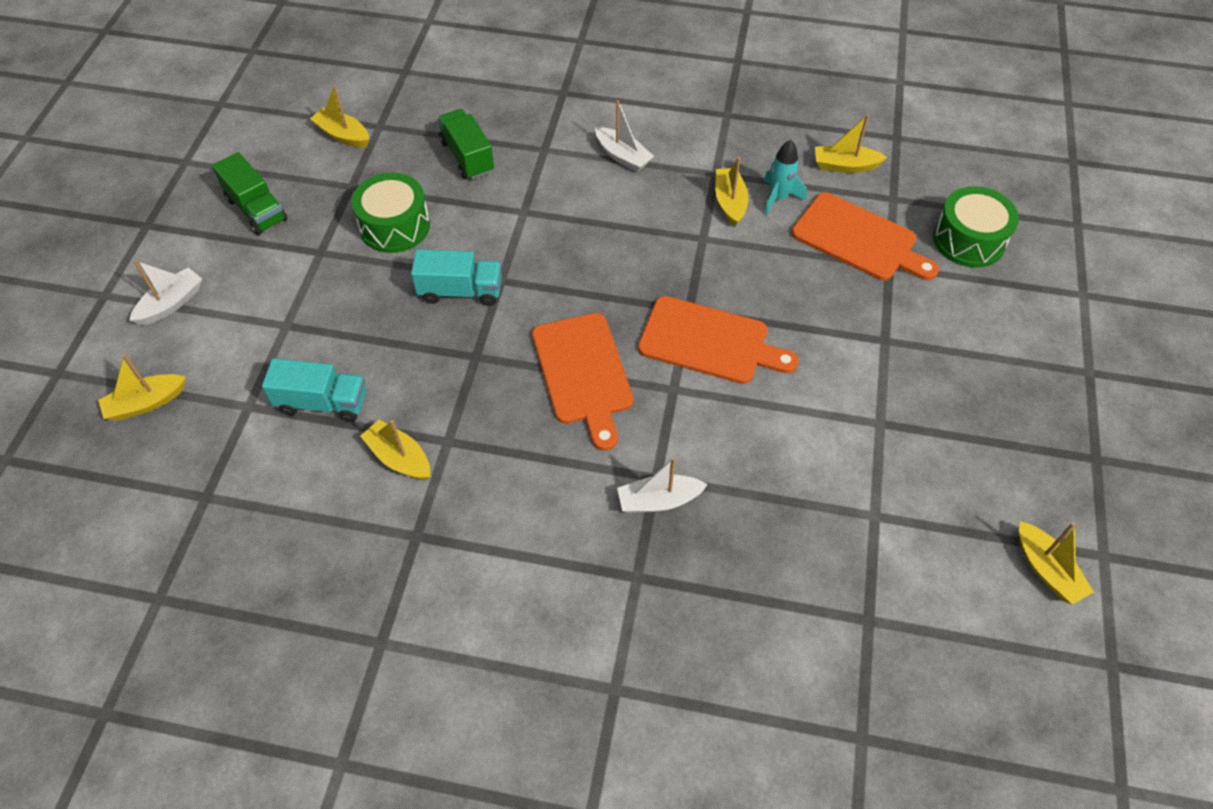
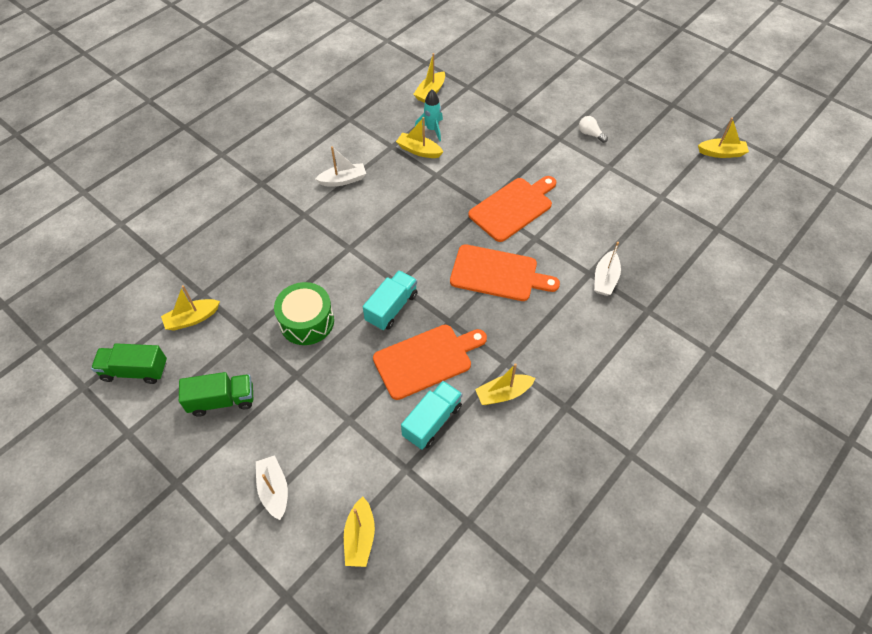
camera: 60 degrees left, 0 degrees up
green truck [437,109,494,180] -> green truck moved to [91,343,167,384]
orange cutting board [791,192,939,280] -> orange cutting board moved to [373,325,487,400]
green drum [933,186,1019,268] -> none
none -> white light bulb [579,116,608,143]

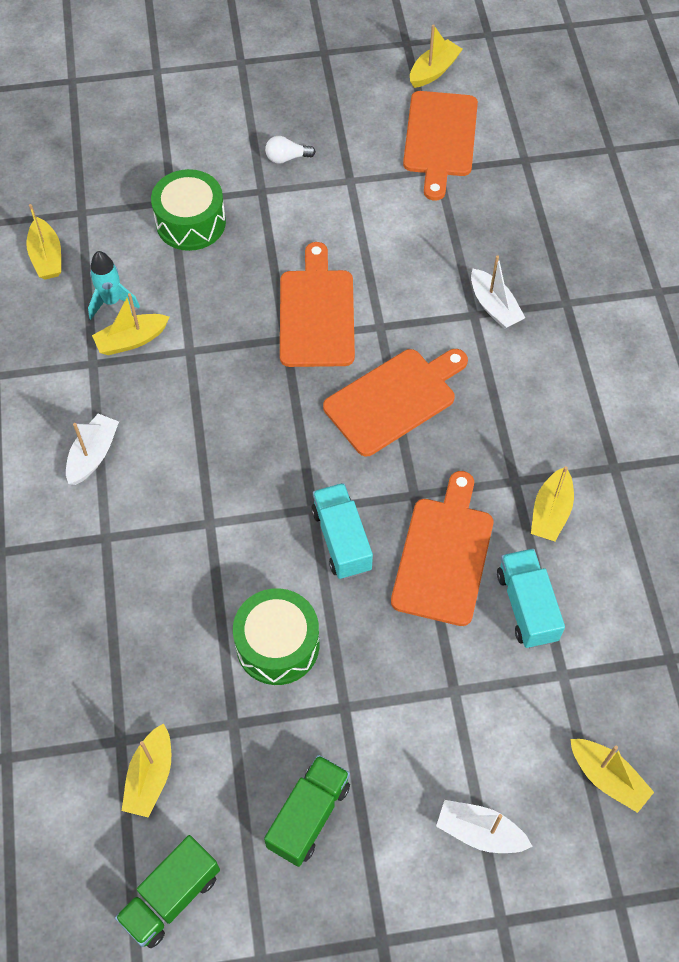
camera: 50 degrees left, 5 degrees up
none -> green drum [151,169,226,251]
none -> orange cutting board [403,91,478,201]

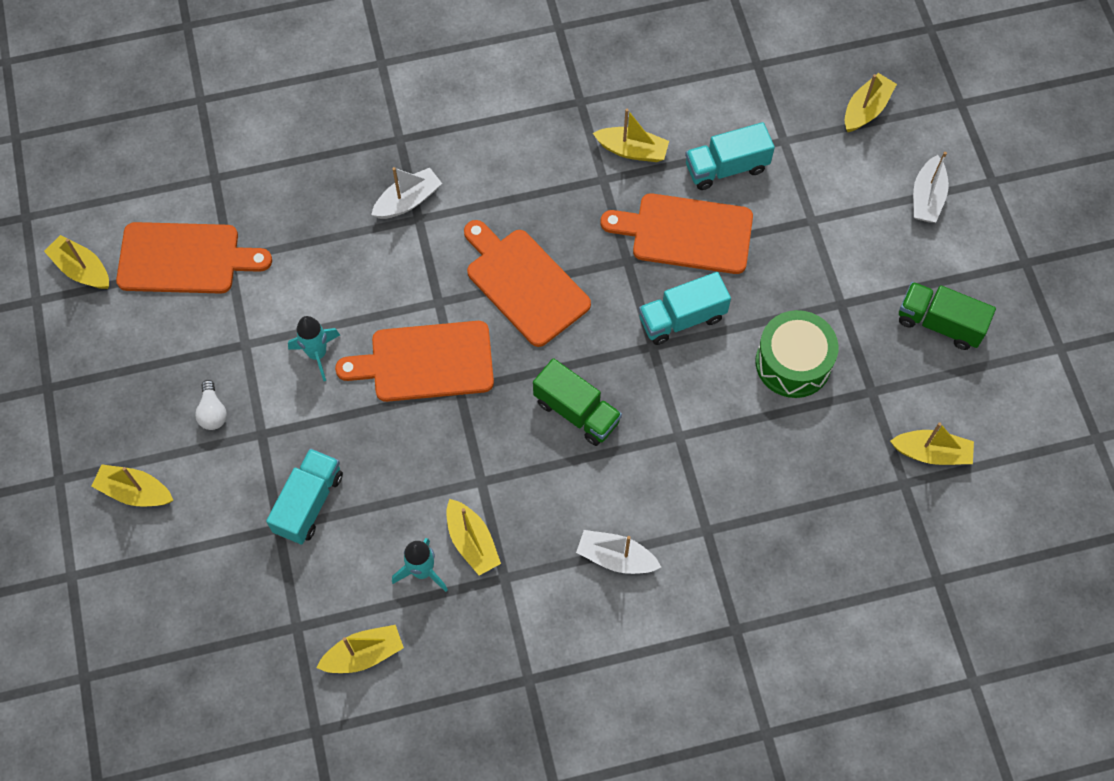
camera: 95 degrees left, 5 degrees up
green truck [115,835,220,948] -> green truck moved to [533,358,622,446]
green drum [151,169,226,251] -> turquoise truck [266,448,343,545]
none -> yellow boat [91,464,173,507]
none -> turquoise rocket [288,316,340,381]

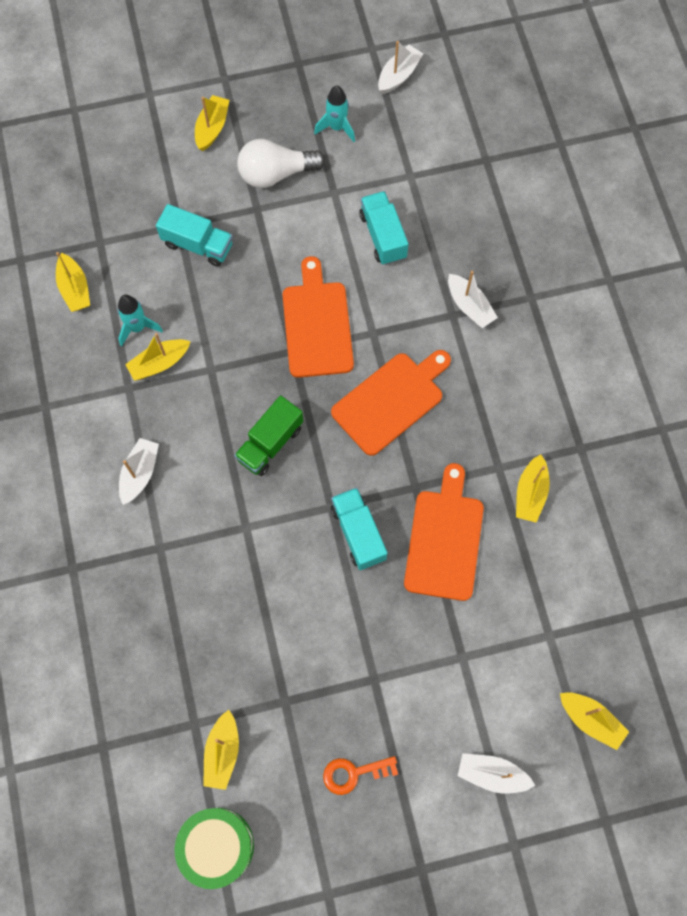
camera: 90 degrees right, 5 degrees up
yellow boat [44,235,109,289] -> white boat [378,41,423,94]
orange cutting board [116,222,272,294] -> none
white light bulb [195,380,227,430] -> white light bulb [237,139,325,188], size x1.96
turquoise rocket [288,316,340,381] -> turquoise rocket moved to [314,85,355,142]
turquoise truck [685,122,775,190] -> turquoise truck moved to [359,191,408,265]
green drum [755,310,838,398] -> green drum moved to [175,808,254,889]
green truck [899,282,996,350] -> orange key [323,756,398,795]

